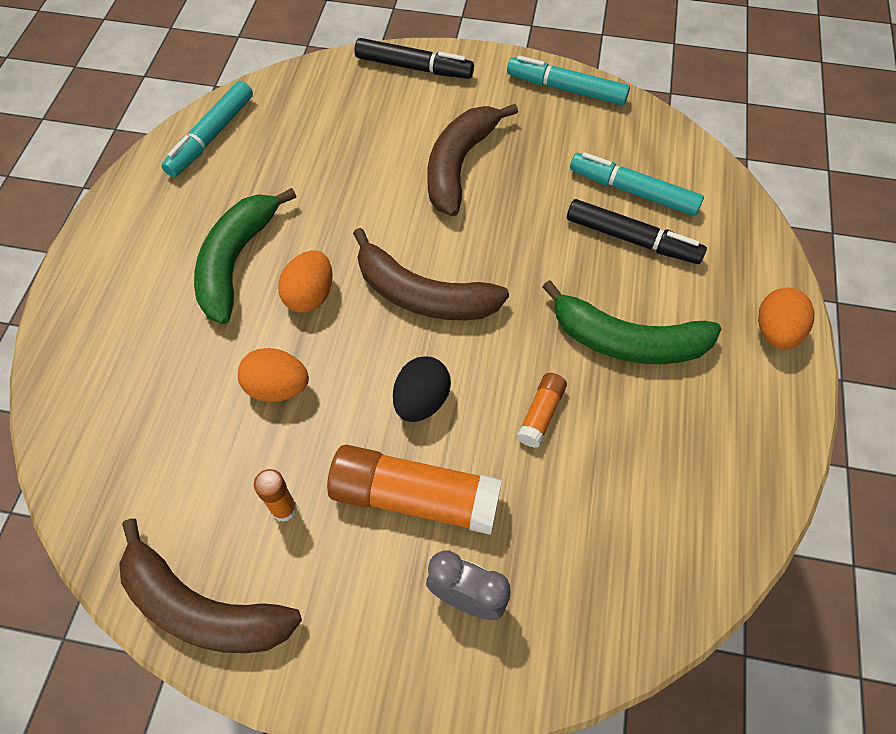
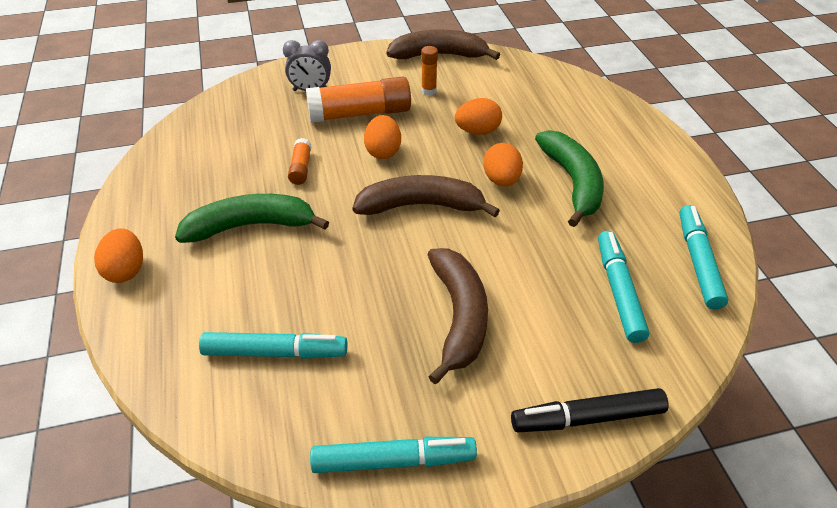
camera: 155 degrees right, 15 degrees down
black egg [393,356,451,422] -> orange egg [364,115,401,159]
black marker [567,199,707,264] -> none
none -> turquoise marker [598,231,649,343]

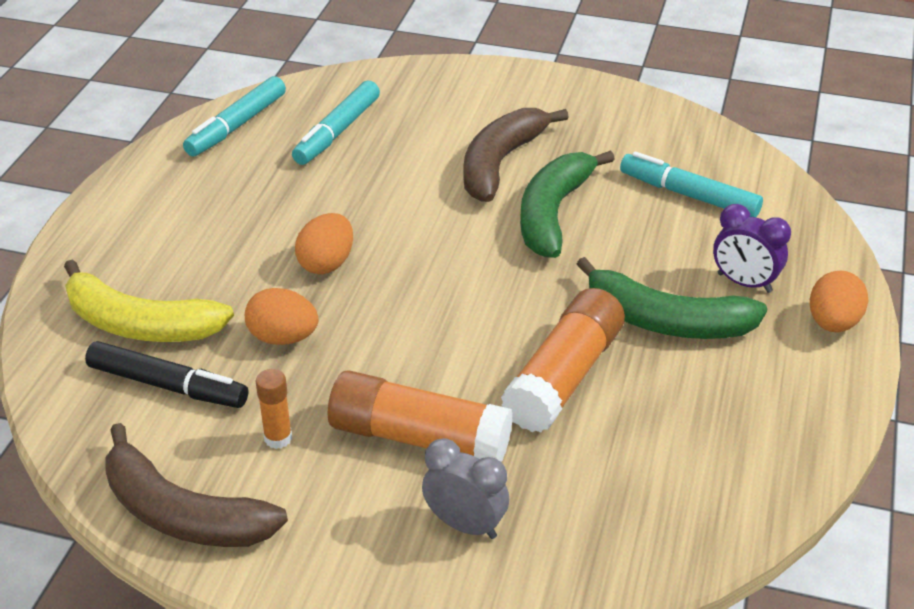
camera: 150 degrees left, 5 degrees down
orange glue stick [288,138,311,185] -> orange glue stick [501,288,625,432], size x2.06
turquoise marker [310,437,477,473] -> none
brown banana [352,175,500,217] -> none
orange egg [364,115,401,159] -> none
black marker [511,388,668,432] -> black marker moved to [85,341,248,408]
green banana [535,130,604,227] -> green banana moved to [520,151,615,258]
none -> yellow banana [64,259,234,342]
none -> purple clock [713,204,791,293]

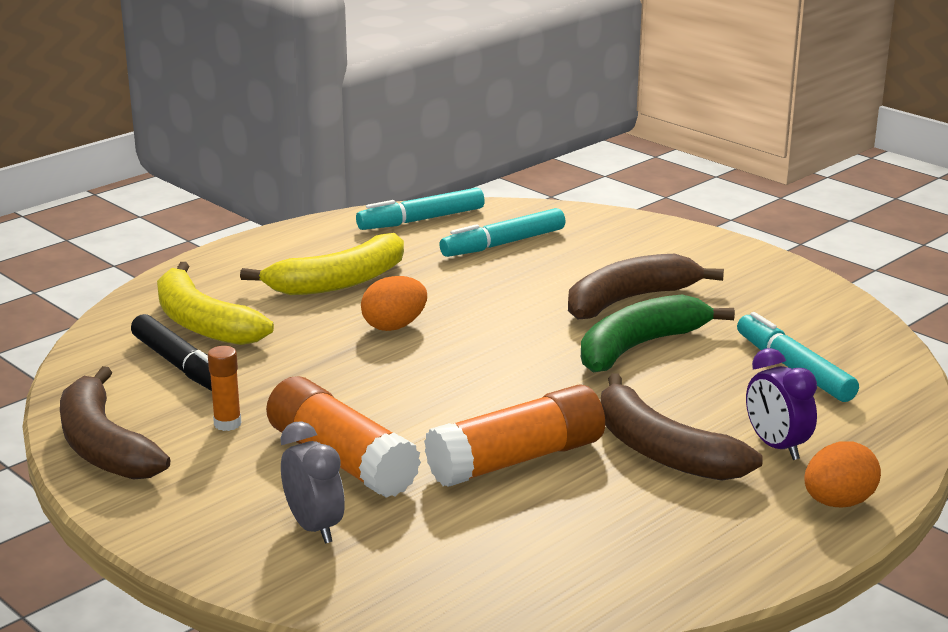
camera: 30 degrees right, 15 degrees down
orange egg [245,288,319,345] -> none
green banana [577,257,767,339] -> brown banana [600,373,763,481]
none -> yellow banana [240,233,404,295]

